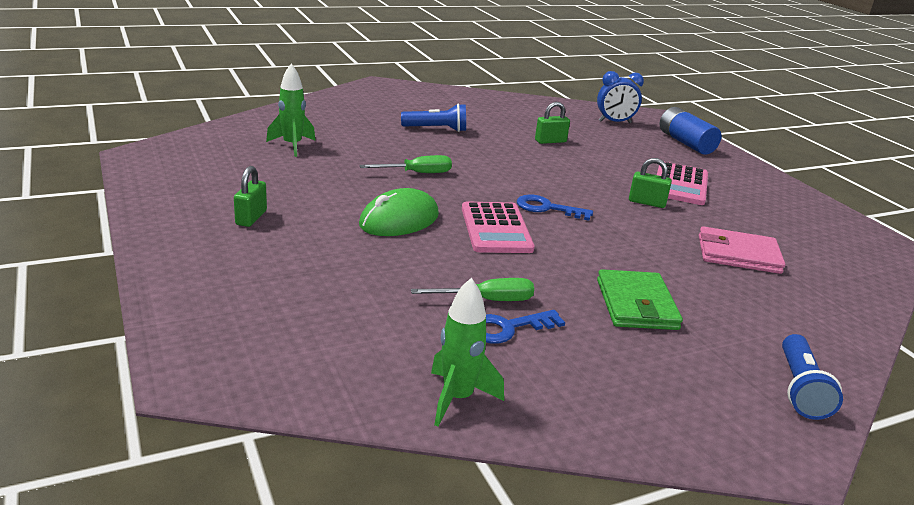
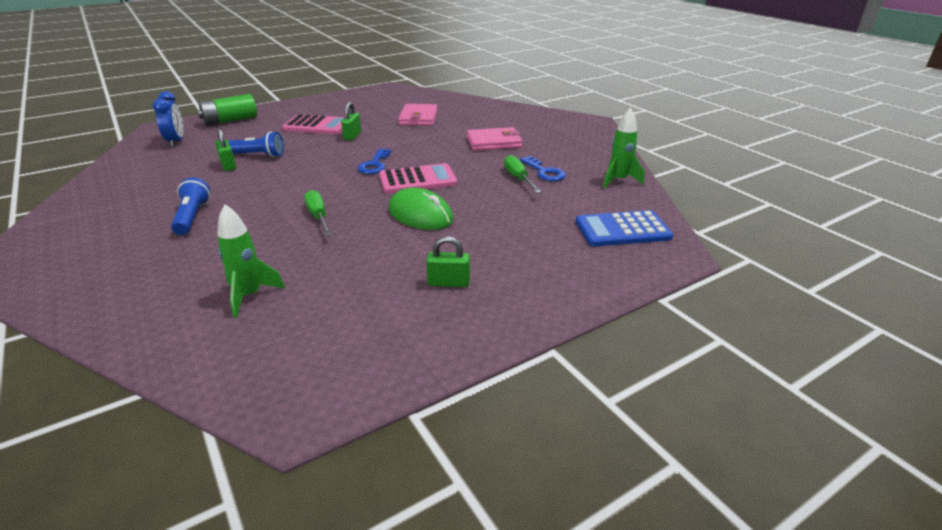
camera: 95 degrees left, 5 degrees up
green wallet [597,269,683,330] -> pink wallet [467,127,522,151]
blue battery [660,107,722,155] -> green battery [198,94,257,126]
blue flashlight [782,334,843,420] -> blue flashlight moved to [228,131,284,157]
none -> blue calculator [576,210,673,246]

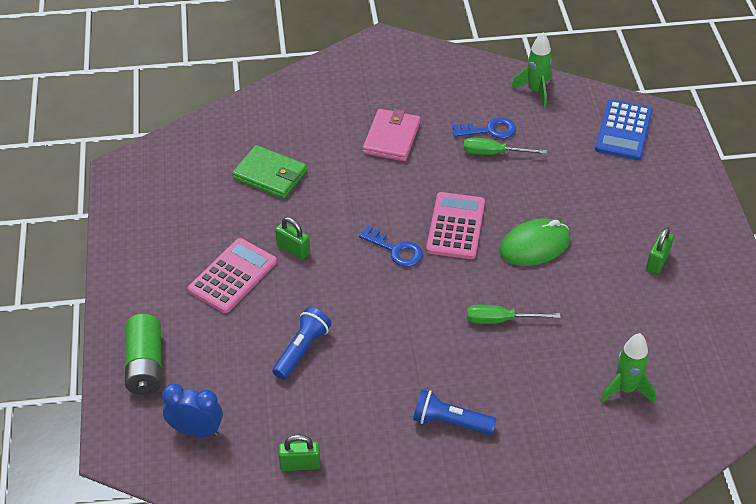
camera: 65 degrees left, 15 degrees up
green padlock [215,128,236,171] -> green padlock moved to [278,435,320,471]
pink wallet [398,104,438,126] -> green wallet [232,145,307,199]

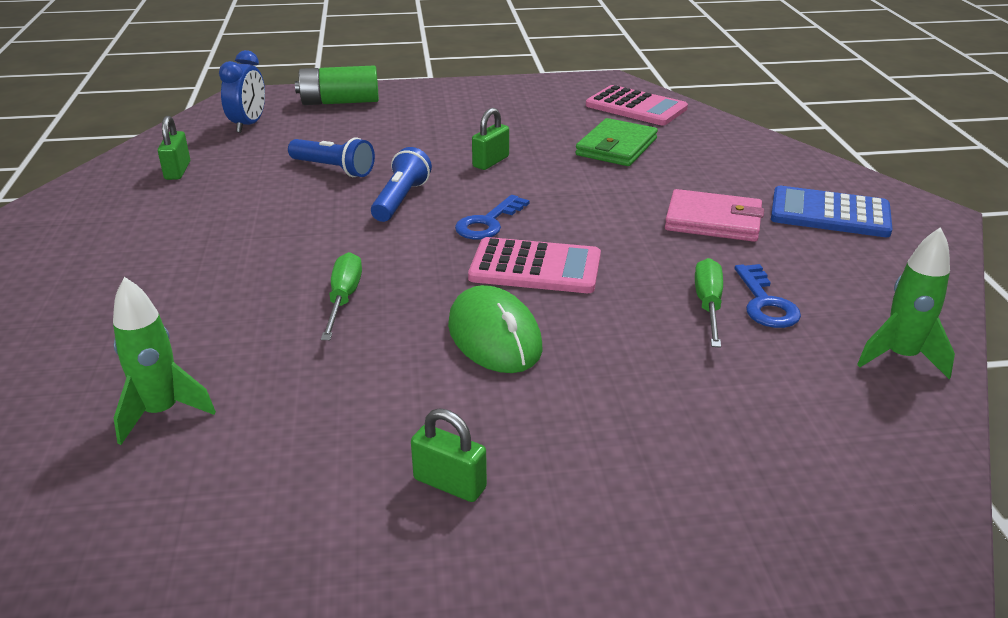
camera: 90 degrees right, 15 degrees down
pink calculator [188,238,277,313] -> pink calculator moved to [586,85,688,125]
blue flashlight [413,389,496,435] -> blue flashlight moved to [371,147,432,222]
blue calculator [595,99,653,160] -> blue calculator moved to [771,186,893,237]

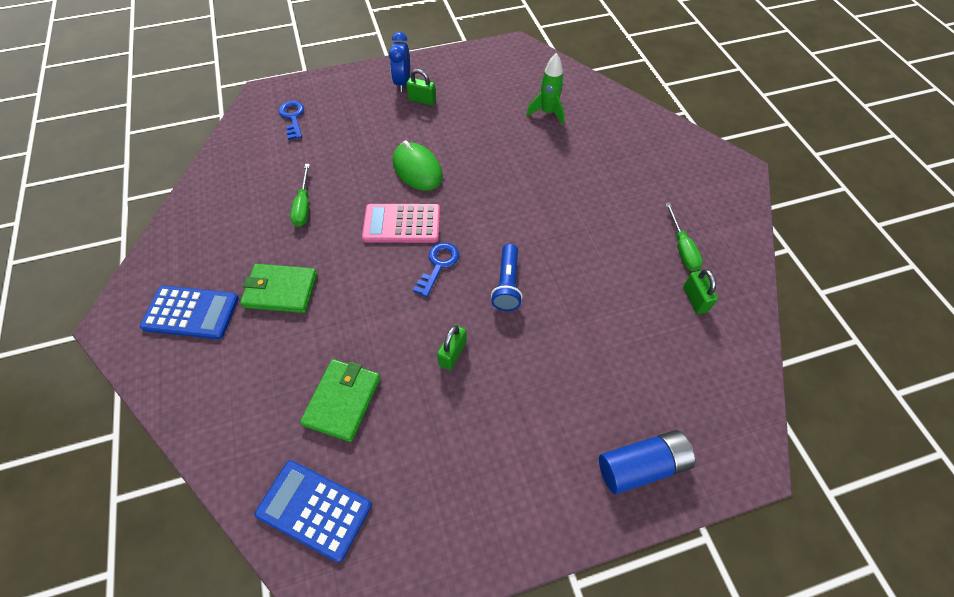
camera: 170 degrees right, 25 degrees up
blue clock [219,50,265,133] -> blue clock moved to [389,31,410,92]
blue flashlight [288,137,375,177] -> none
green battery [295,66,379,105] -> blue battery [599,430,695,494]
green screwdriver [321,252,362,340] -> green screwdriver moved to [665,203,703,271]
pink calculator [586,85,688,125] -> blue calculator [255,460,372,562]
pink wallet [665,189,764,242] -> green wallet [240,264,317,313]
blue key [735,264,801,328] -> blue key moved to [278,101,304,140]
green rocket [857,227,955,379] -> none

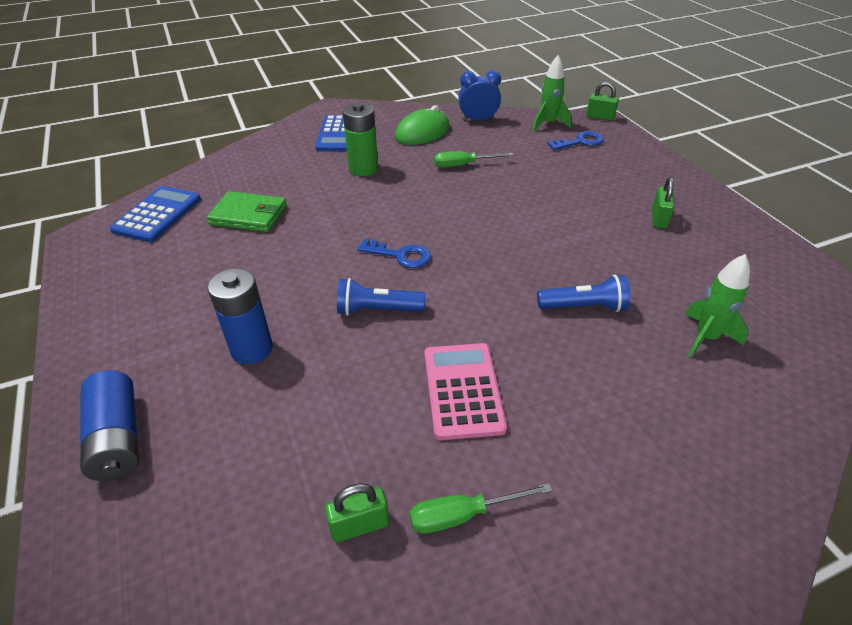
camera: 85 degrees right, 15 degrees down
green wallet [240,264,317,313] -> green battery [342,102,378,176]
pink calculator [362,204,440,243] -> pink calculator moved to [424,343,507,440]
blue clock [389,31,410,92] -> blue clock moved to [458,71,501,121]
green mouse [393,140,443,191] -> green mouse moved to [395,105,450,145]
green padlock [437,325,467,370] -> green padlock moved to [586,82,619,121]
none -> blue battery [207,268,273,364]
none -> green rocket [533,55,571,132]
none -> blue flashlight [537,275,631,312]

